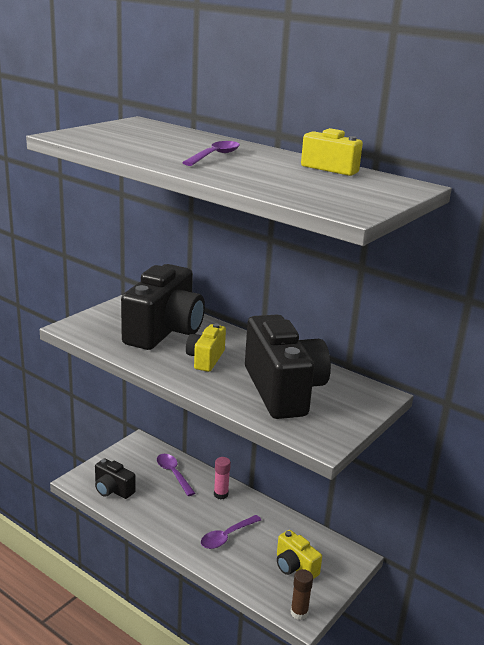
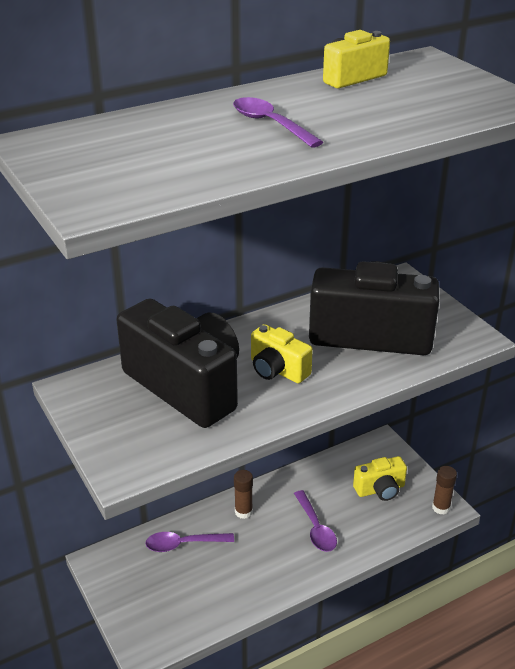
camera: 65 degrees left, 10 degrees up
black camera [95,458,136,499] -> none
pink glue stick [214,457,231,499] -> brown glue stick [234,470,253,519]

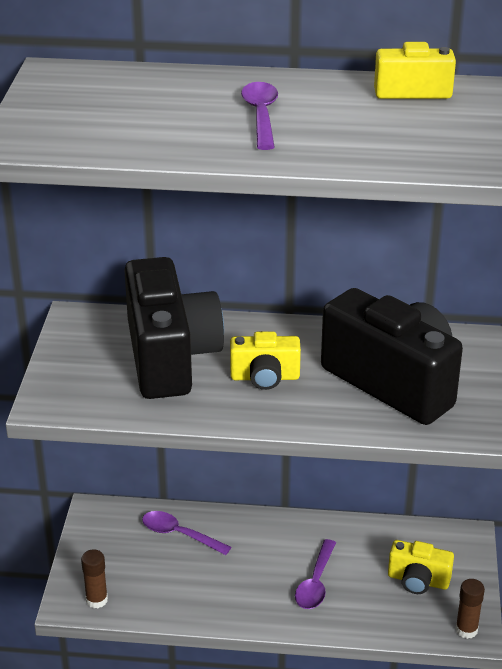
camera: 35 degrees right, 0 degrees up
brown glue stick [234,470,253,519] -> brown glue stick moved to [81,549,108,608]
yellow camera [251,324,313,383] -> yellow camera turned 75 degrees counterclockwise [230,331,301,390]

